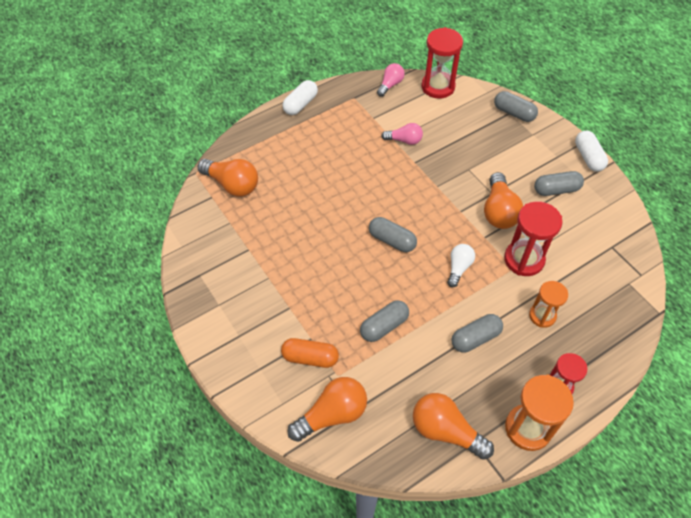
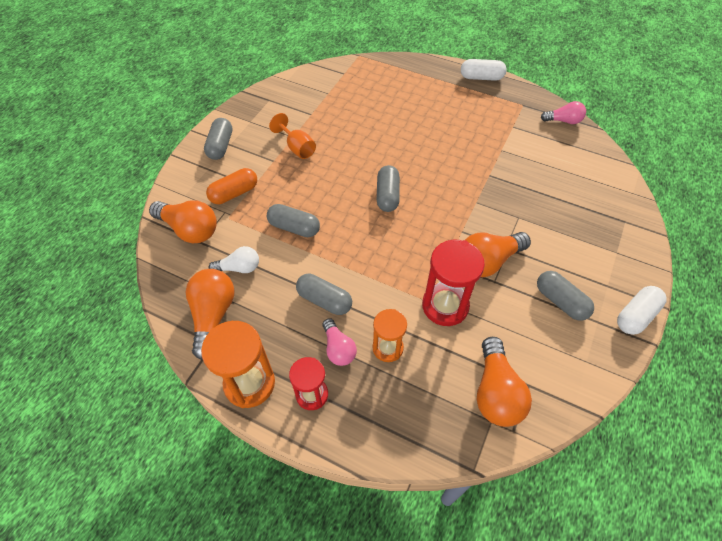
camera: 60 degrees right, 0 degrees up
orange light bulb [198,159,258,197] -> orange light bulb moved to [477,337,532,427]
orange capsule [281,338,339,368] -> orange capsule turned 75 degrees clockwise [206,168,257,204]
pink light bulb [381,123,423,145] -> pink light bulb moved to [323,318,357,366]
red hourglass [421,27,463,99] -> none
white light bulb [447,244,475,287] -> white light bulb moved to [209,246,259,273]
grey capsule [494,91,538,122] -> grey capsule moved to [204,118,232,160]
none -> orange goblet [269,113,316,159]

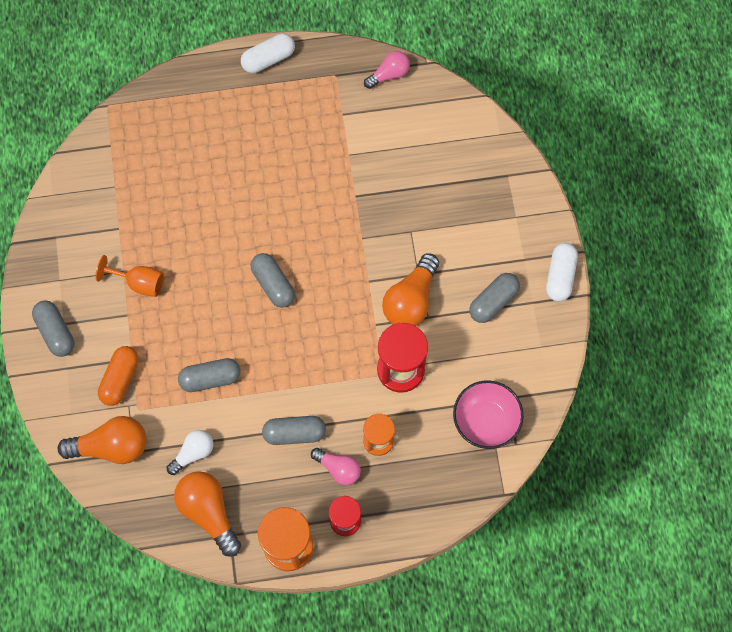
camera: 35 degrees left, 15 degrees up
orange light bulb [477,337,532,427] -> pink bowl [453,380,524,449]
grey capsule [537,271,594,321] -> grey capsule turned 60 degrees counterclockwise [469,273,520,323]

